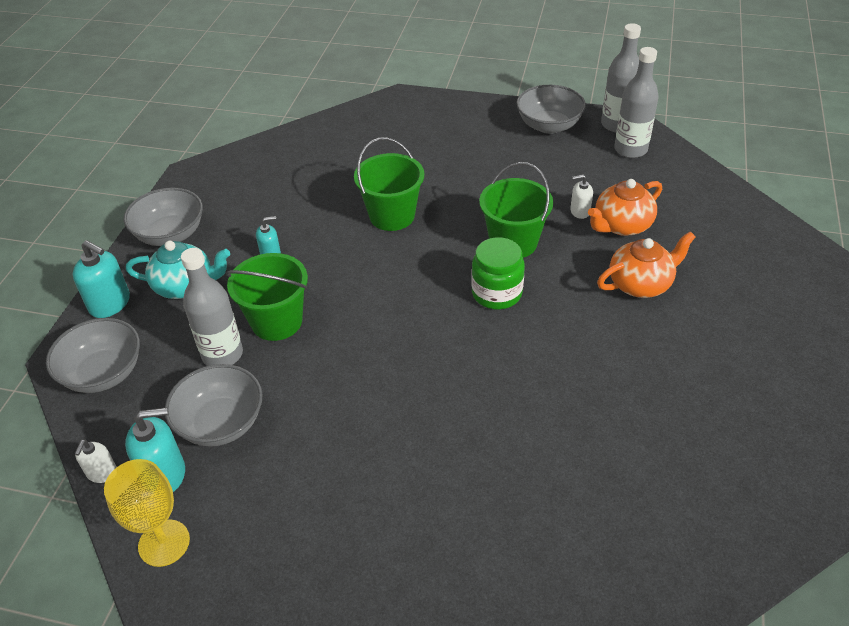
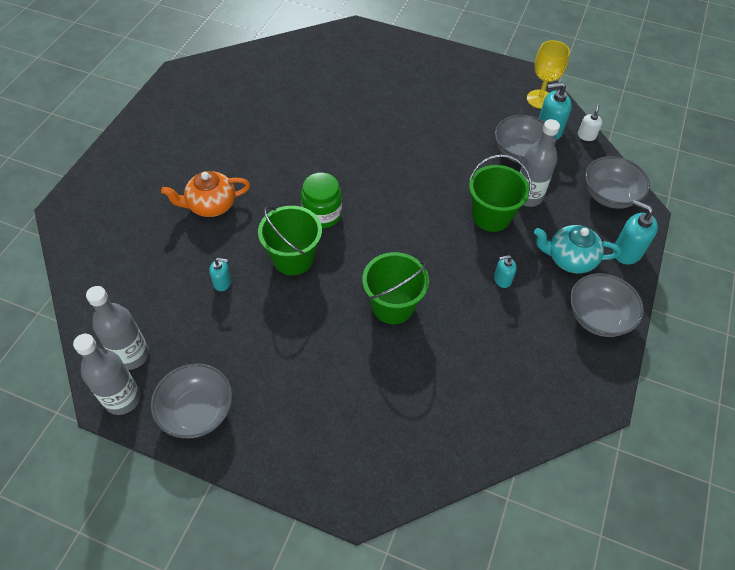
camera: 175 degrees left, 10 degrees up
white soap dispenser [570,175,593,219] -> turquoise soap dispenser [209,258,231,291]
orange teapot [588,179,662,236] -> none

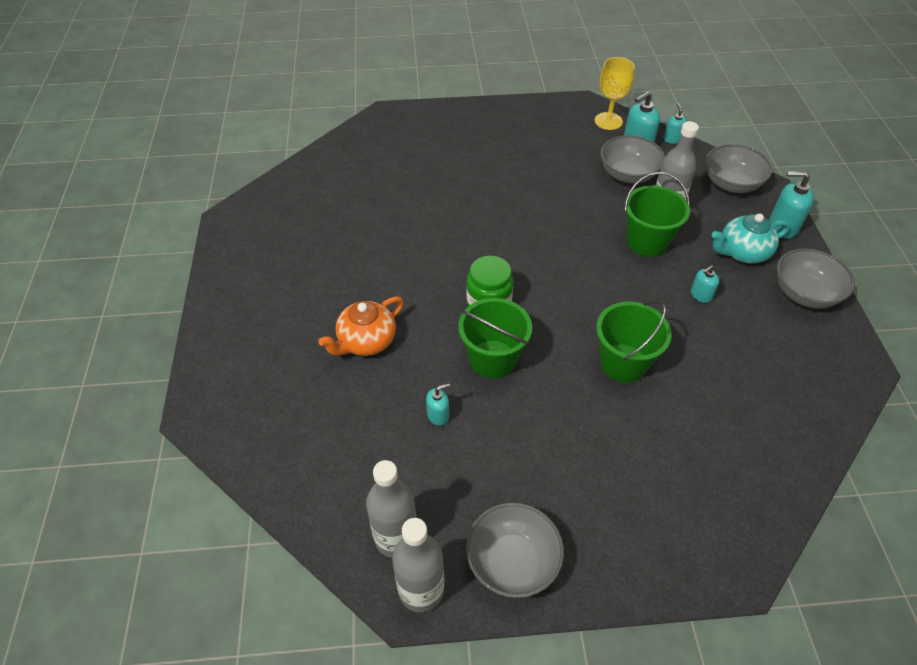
camera: 25 degrees left, 5 degrees down
white soap dispenser [578,104,603,141] -> turquoise soap dispenser [663,104,687,144]

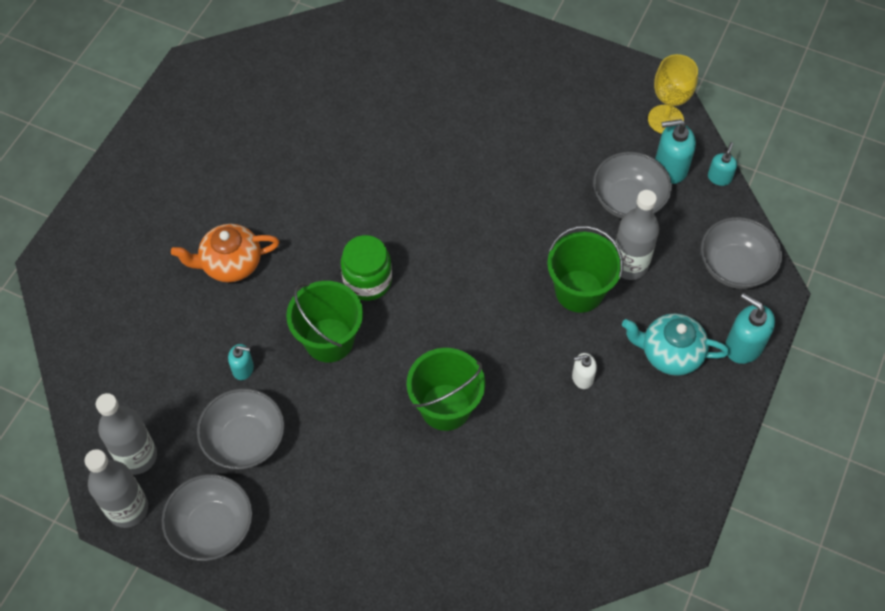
camera: 30 degrees right, 10 degrees up
turquoise soap dispenser [691,265,719,303] -> white soap dispenser [572,353,597,389]
grey bowl [777,248,855,309] -> grey bowl moved to [197,388,284,469]

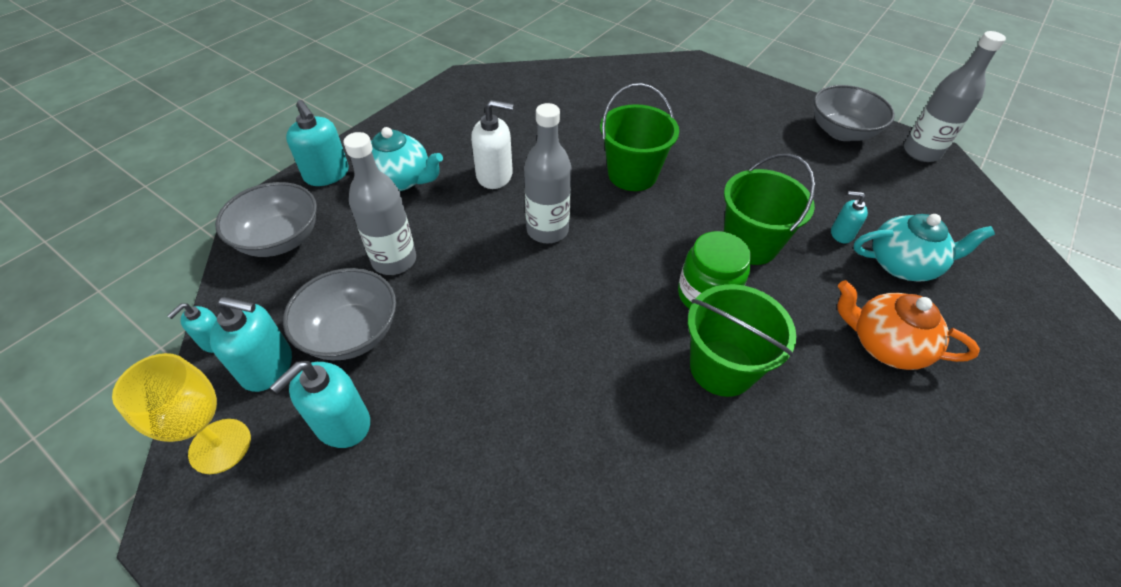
camera: 170 degrees left, 10 degrees down
grey bottle [96,393,157,475] -> grey bottle moved to [524,103,571,243]
orange teapot [171,224,279,282] -> orange teapot turned 150 degrees counterclockwise [837,280,980,370]
grey bowl [197,388,284,469] -> none
green bucket [547,226,623,313] -> green bucket moved to [688,284,797,397]
white soap dispenser [572,353,597,389] -> white soap dispenser [471,100,513,189], size x1.70
none -> turquoise soap dispenser [270,361,370,448]
none -> turquoise teapot [853,214,995,282]

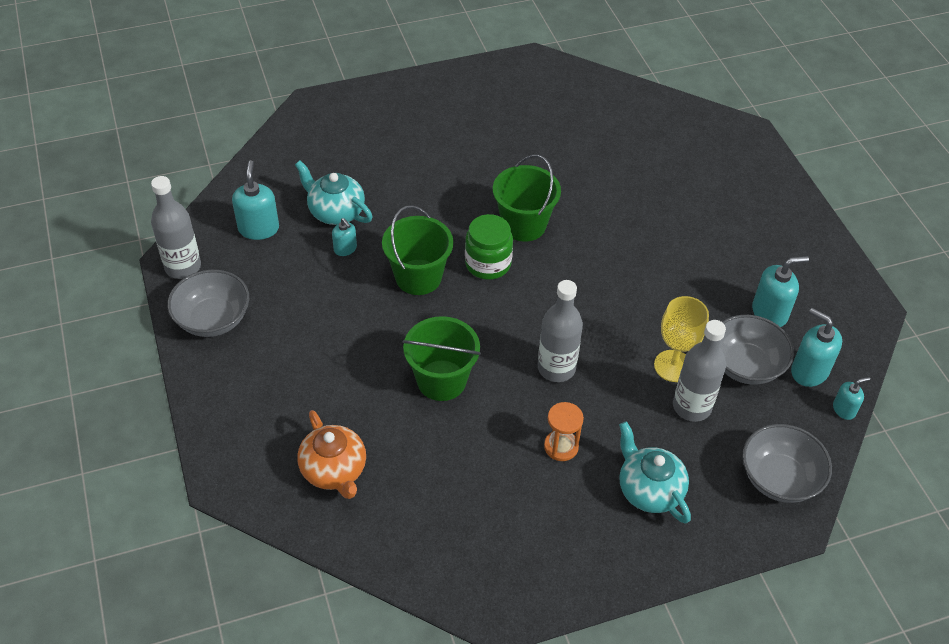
camera: 145 degrees left, 0 degrees up
yellow goblet [112,353,251,474] -> yellow goblet moved to [654,296,709,382]
turquoise soap dispenser [286,100,349,186] -> turquoise soap dispenser moved to [232,160,279,240]
white soap dispenser [471,100,513,189] -> orange hourglass [544,402,584,461]
orange teapot [837,280,980,370] -> orange teapot moved to [297,410,366,499]

